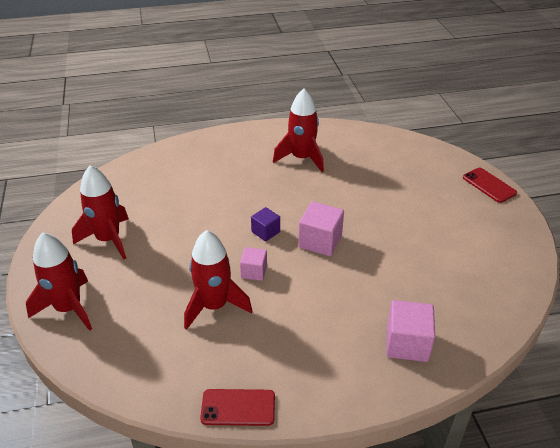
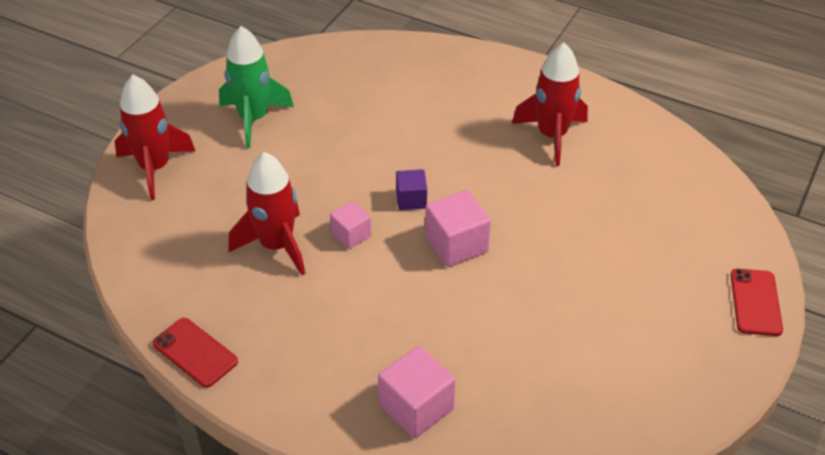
camera: 40 degrees right, 5 degrees up
red rocket [72,165,129,260] -> green rocket [219,26,294,148]

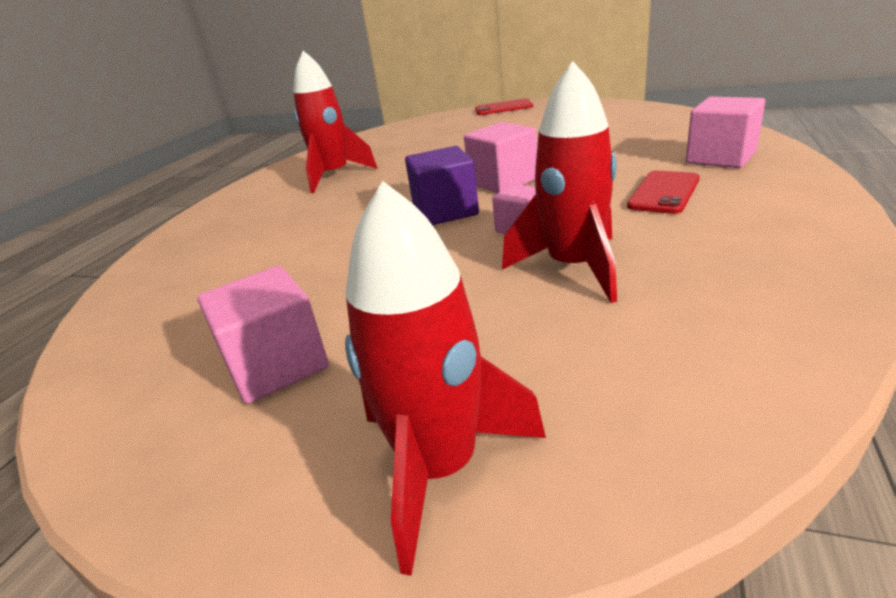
camera: 95 degrees left, 15 degrees down
red phone [153,318,238,388] -> red phone moved to [627,171,700,214]
green rocket [219,26,294,148] -> pink cube [197,266,329,404]
purple cube [396,169,427,210] -> purple cube [405,146,479,225], size x1.62

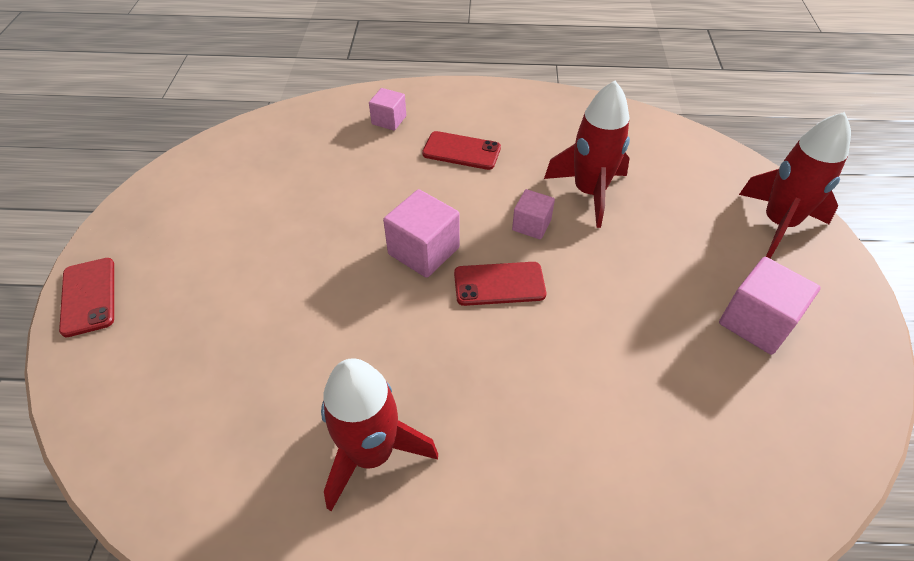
camera: 110 degrees left, 20 degrees up
purple cube [405,146,479,225] -> red phone [454,262,546,306]
pink cube [686,97,765,168] -> pink cube [369,88,406,131], size x0.62

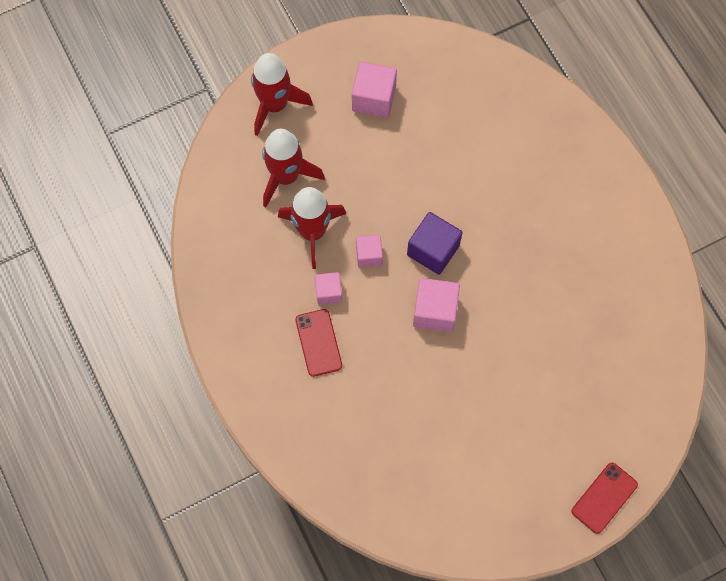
camera: 120 degrees left, 20 degrees up
red rocket [321,358,438,511] -> red rocket moved to [262,129,325,207]
pink cube [369,88,406,131] -> pink cube moved to [315,272,342,305]
red phone [454,262,546,306] -> purple cube [407,212,463,275]

